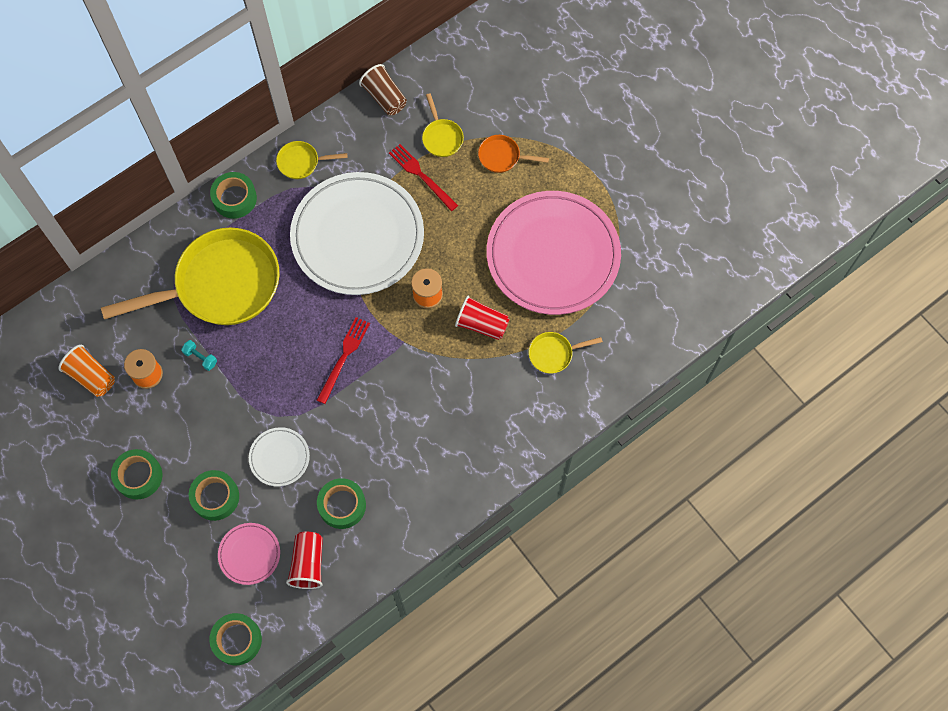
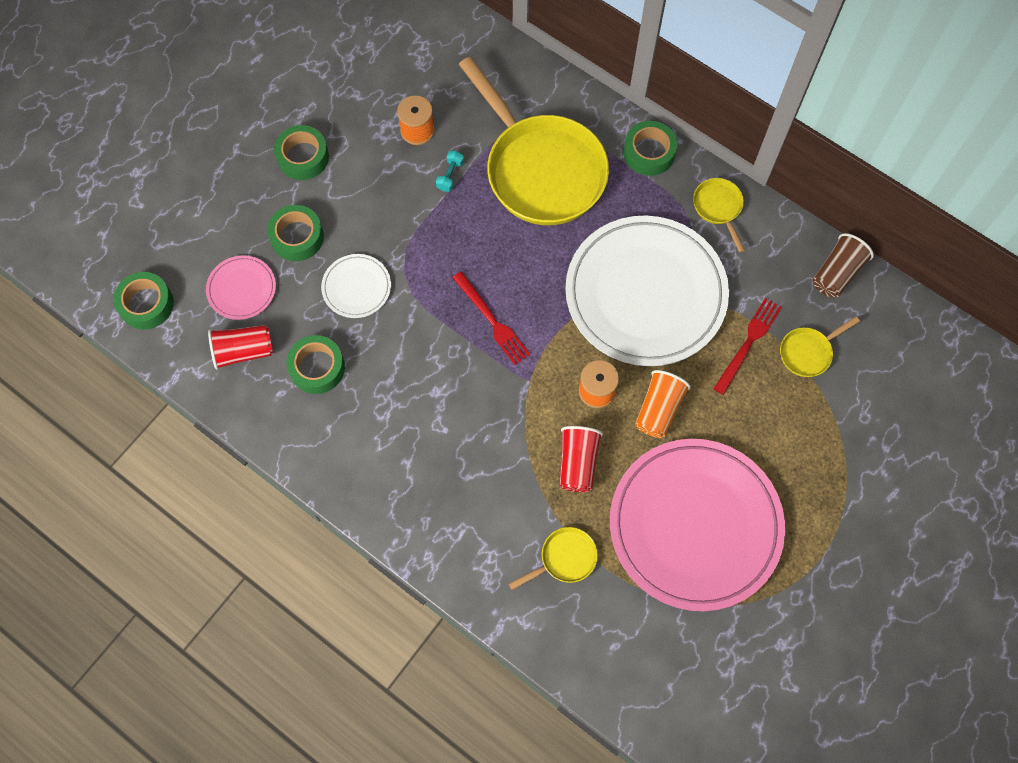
camera: 75 degrees right, 0 degrees up
orange cup [58,345,115,397] -> orange cup moved to [635,370,691,438]
red fork [317,317,370,404] -> red fork turned 45 degrees clockwise [452,272,531,365]
orange pan [478,135,549,173] -> none
yellow pan [529,332,603,374] -> yellow pan turned 90 degrees clockwise [509,527,598,590]

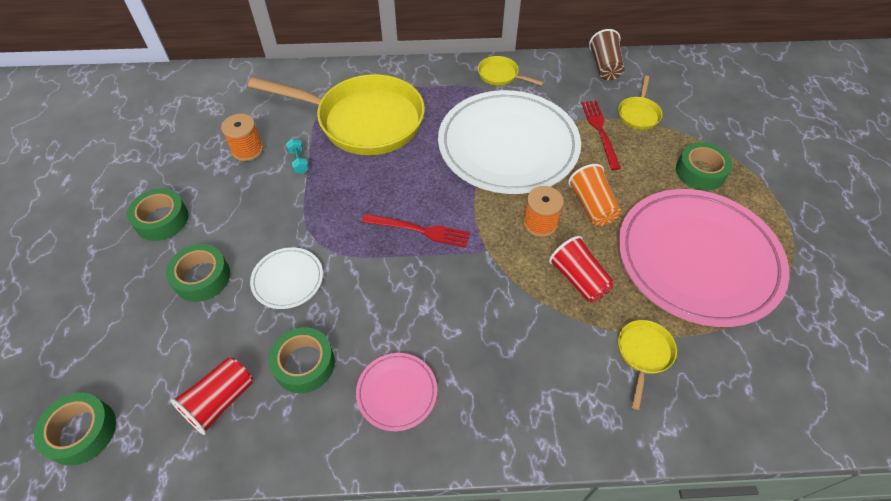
camera: 40 degrees left, 15 degrees down
pink plate [206,255,276,320] -> pink plate moved to [356,353,437,431]
green tape [624,121,677,176] -> green tape moved to [676,142,732,191]

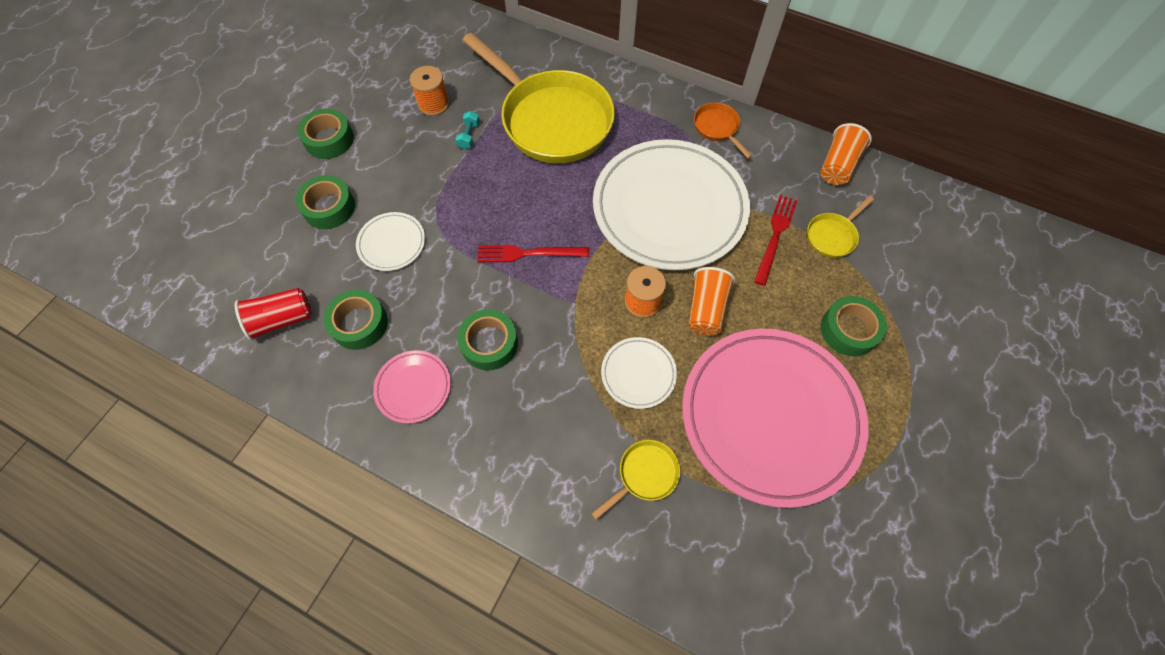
camera: 30 degrees right, 10 degrees up
green tape [34,393,116,465] -> green tape moved to [457,309,518,370]
red fork [362,214,470,248] -> red fork turned 135 degrees clockwise [478,245,589,262]
yellow pan [478,56,544,86] -> orange pan [694,102,752,159]
red cup [549,236,614,302] -> white plate [601,337,677,409]
brown cup [589,29,625,80] -> orange cup [820,123,872,185]

